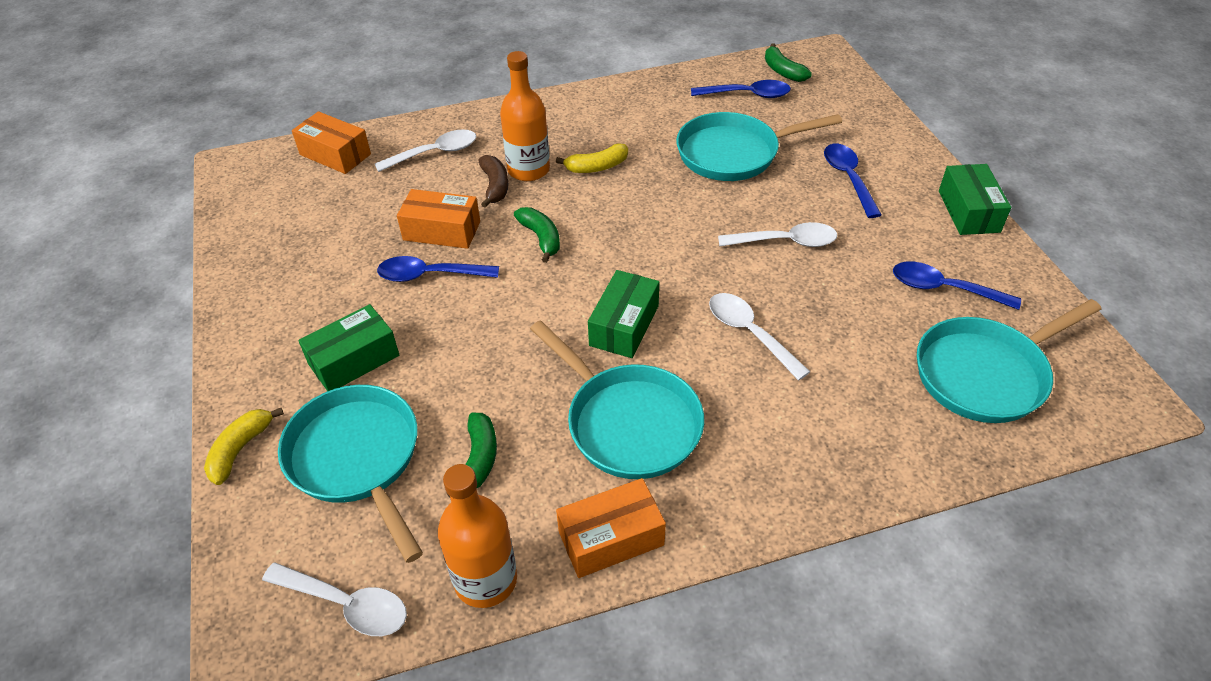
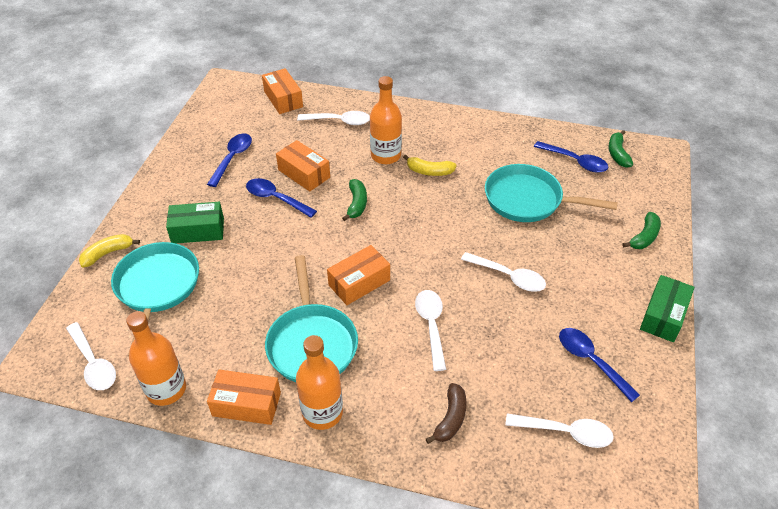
camera: 30 degrees right, 0 degrees up
green banana [446,413,497,497] -> green banana moved to [623,212,661,249]
brown banana [478,155,509,208] -> brown banana moved to [426,383,467,444]
green box [588,270,659,358] -> orange box [327,245,390,305]
blue spoon [824,144,882,218] -> blue spoon moved to [207,133,252,187]
turquoise pan [917,299,1101,423] -> white spoon [505,413,614,448]
none -> orange bottle [296,335,343,430]

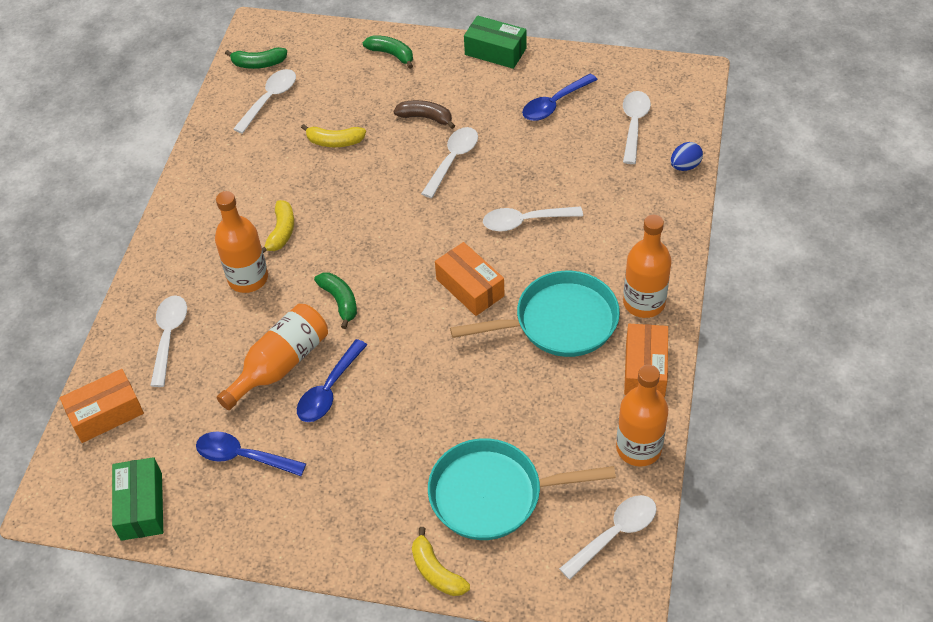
camera: 90 degrees left, 5 degrees up
green box [166,202,224,243] -> green box moved to [112,457,163,541]
orange box [276,140,330,192] -> orange bottle [217,304,328,410]
green banana [342,179,367,221] -> green banana turned 60 degrees clockwise [314,273,357,329]
brown banana [426,383,467,444] -> brown banana moved to [393,100,455,129]
turquoise pan [485,164,618,222] -> yellow banana [301,124,366,147]
blue spoon [534,141,608,173] -> white spoon [233,69,296,134]
none -> blue egg [671,142,703,171]

